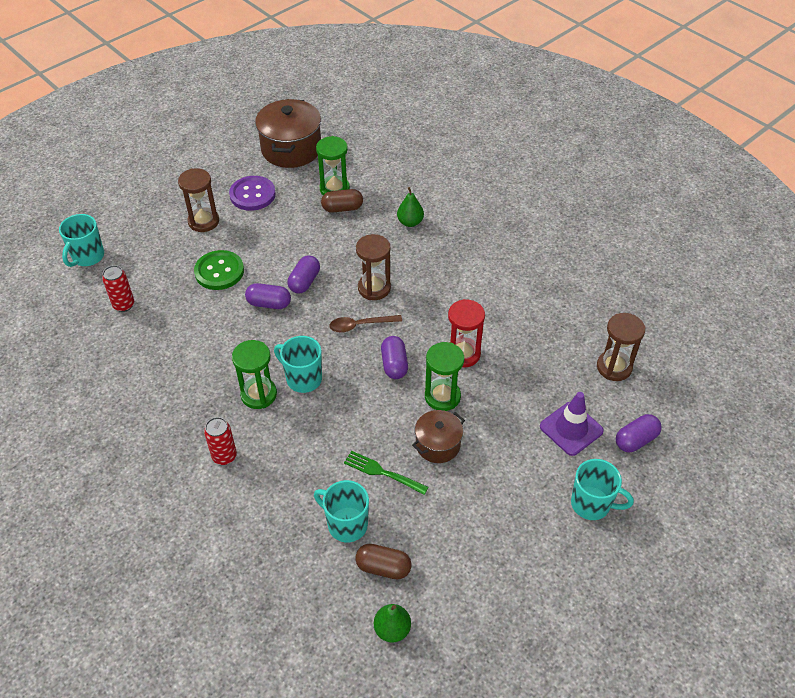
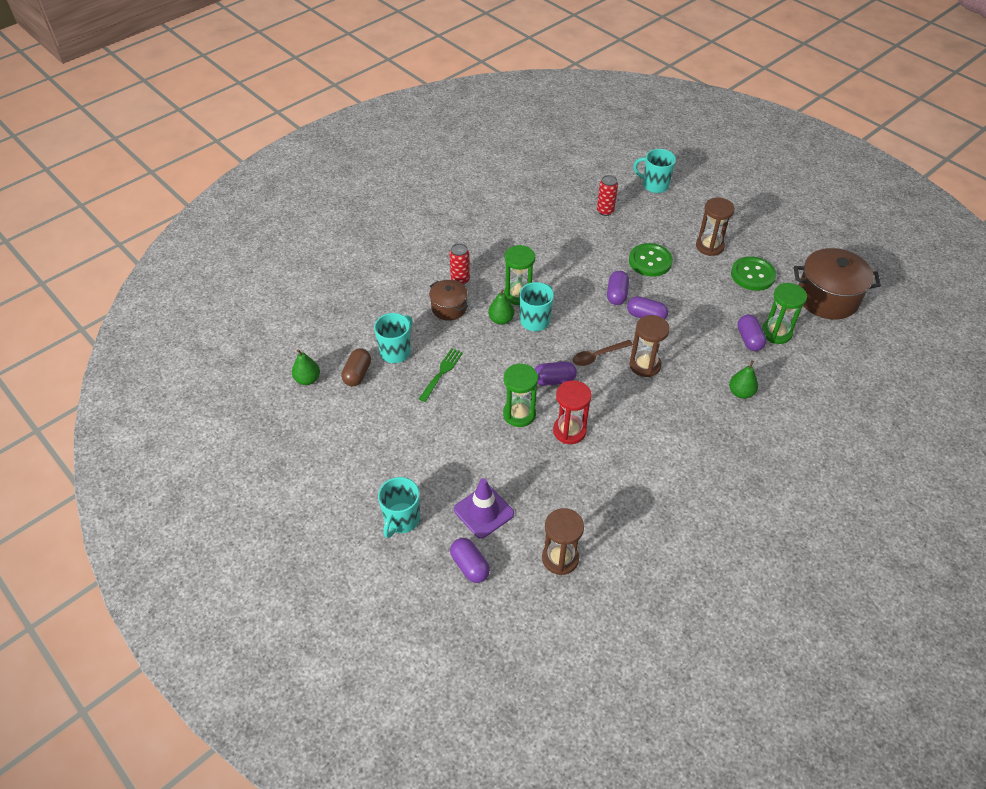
camera: 90 degrees right, 0 degrees up
purple button [229,176,276,211] -> green button [731,256,776,291]
brown capsule [321,189,363,213] -> purple capsule [737,315,767,351]
brown spoon [329,315,402,333] -> brown spoon turned 105 degrees counterclockwise [573,340,633,366]
brown pot [412,410,465,463] -> brown pot moved to [429,280,468,321]
none -> green pear [488,289,514,325]

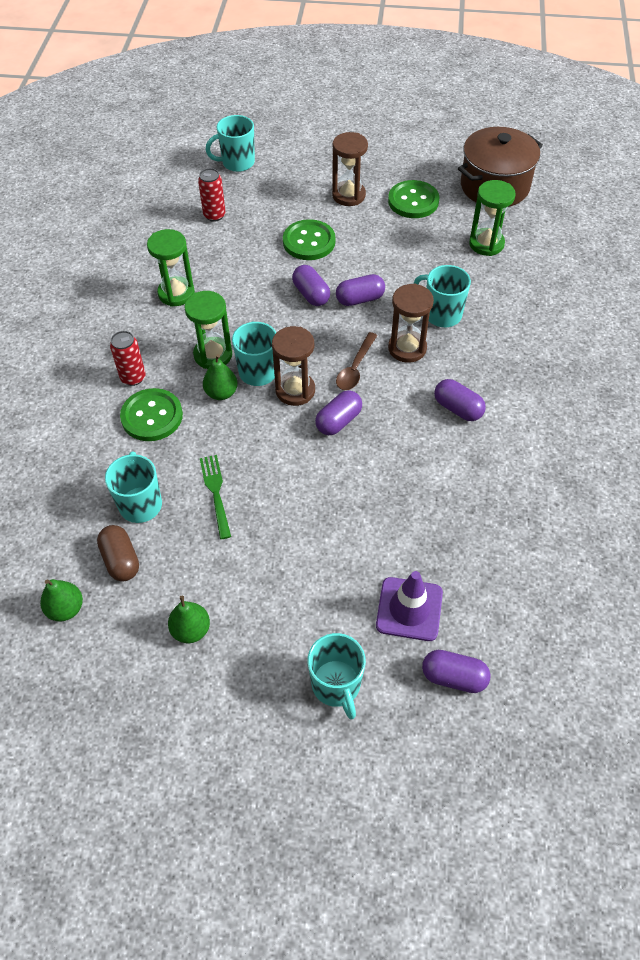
camera: 40 degrees left, 5 degrees up
brown pot [429,280,468,321] -> green button [120,388,183,441]
green hourglass [503,363,538,427] -> green hourglass moved to [147,229,195,307]
brown hourglass [542,508,584,575] -> brown hourglass moved to [272,326,315,406]
red hourglass [553,380,592,444] -> none
green pear [729,360,758,399] -> green pear moved to [168,596,210,643]
purple capsule [737,315,767,351] -> purple capsule moved to [434,379,486,421]
none -> turquoise mug [413,265,471,327]

